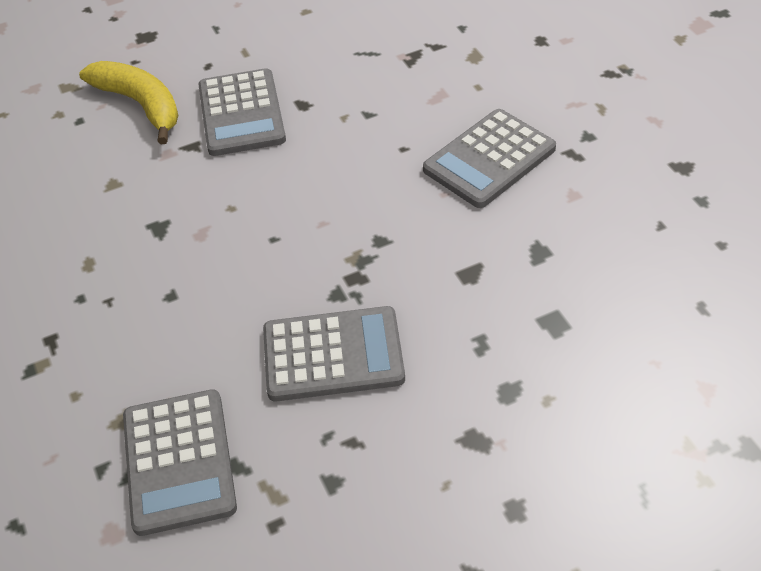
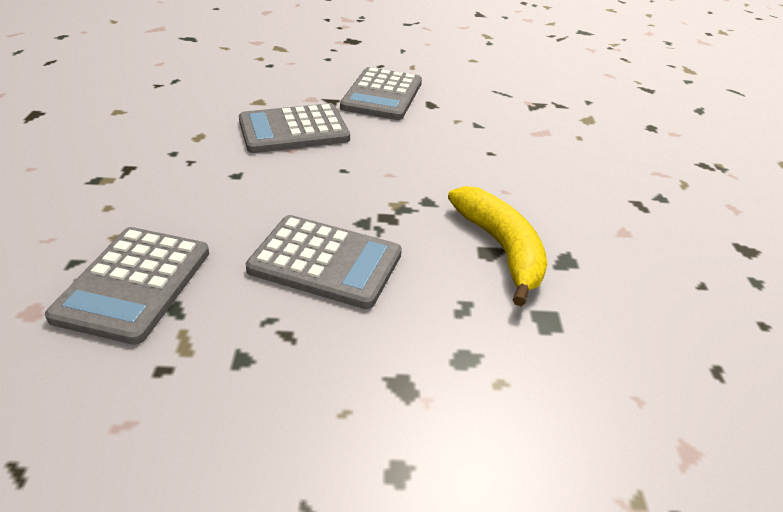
camera: 20 degrees right, 10 degrees down
yellow banana [79,61,178,144] -> yellow banana moved to [448,186,548,306]
grey calculator [423,109,556,208] -> grey calculator moved to [239,103,350,153]

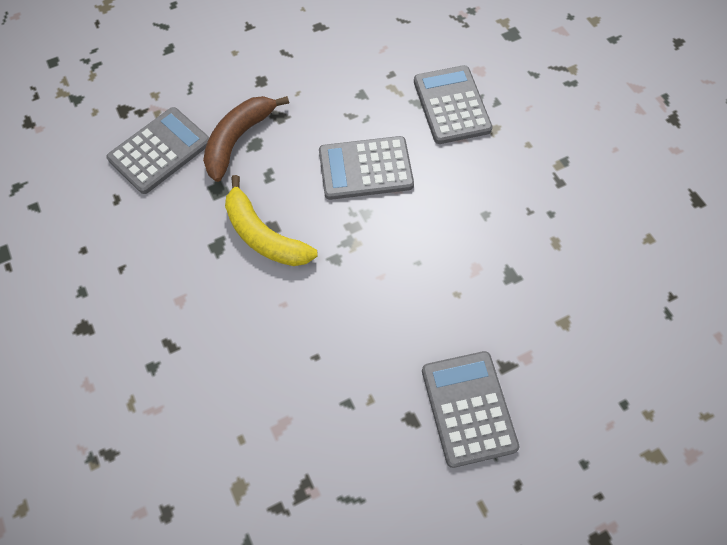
camera: 155 degrees right, 25 degrees up
grey calculator [239,103,350,153] -> grey calculator moved to [106,107,209,194]
none -> brown banana [203,96,289,182]

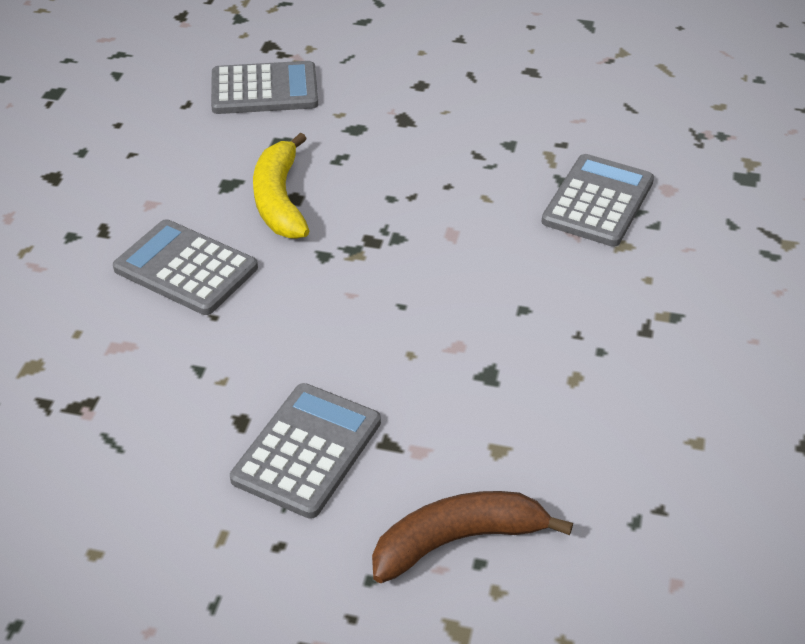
camera: 40 degrees right, 20 degrees down
brown banana [203,96,289,182] -> brown banana moved to [372,491,573,583]
grey calculator [319,136,414,200] -> grey calculator moved to [113,219,258,315]

